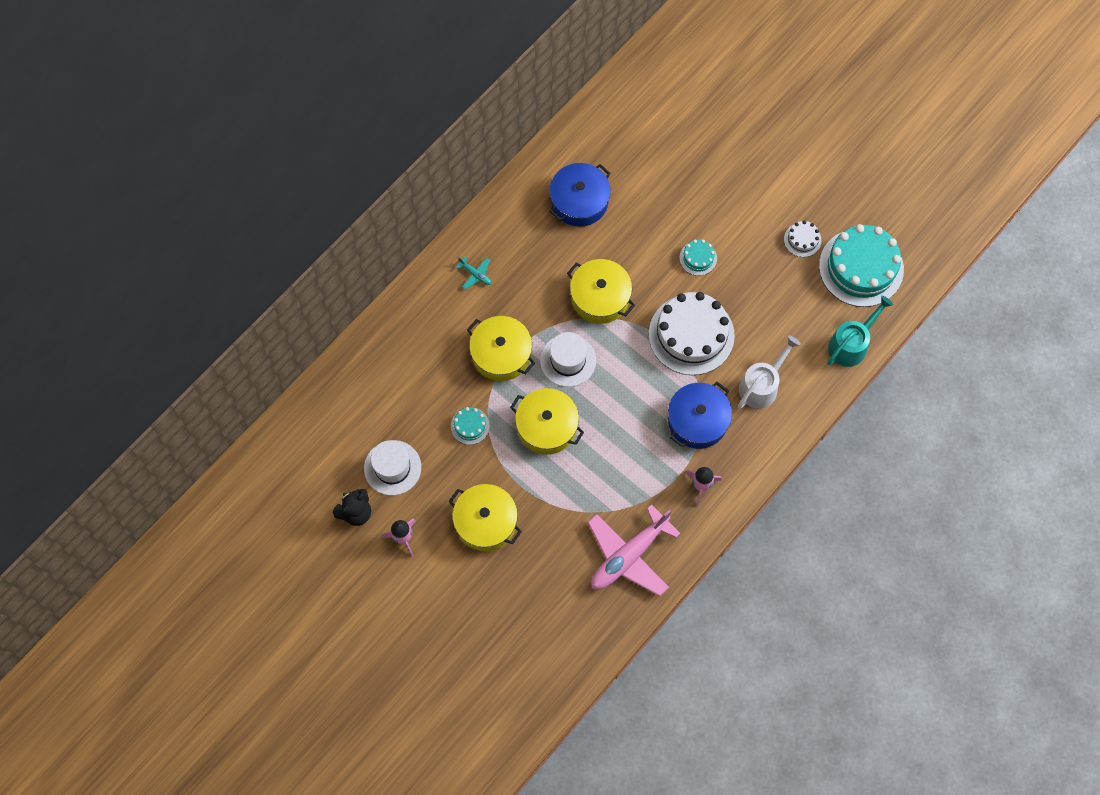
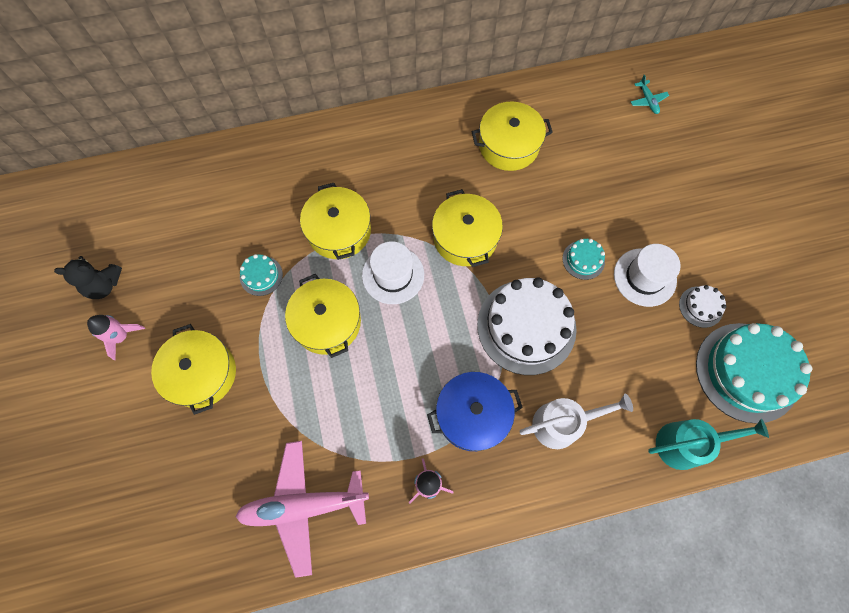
camera: 35 degrees right, 0 degrees up
white hat [364,440,421,496] -> white hat moved to [614,244,681,307]
turquoise plane [455,256,491,289] -> turquoise plane moved to [630,75,669,114]
blue pot [549,163,611,227] -> yellow pot [472,101,553,171]

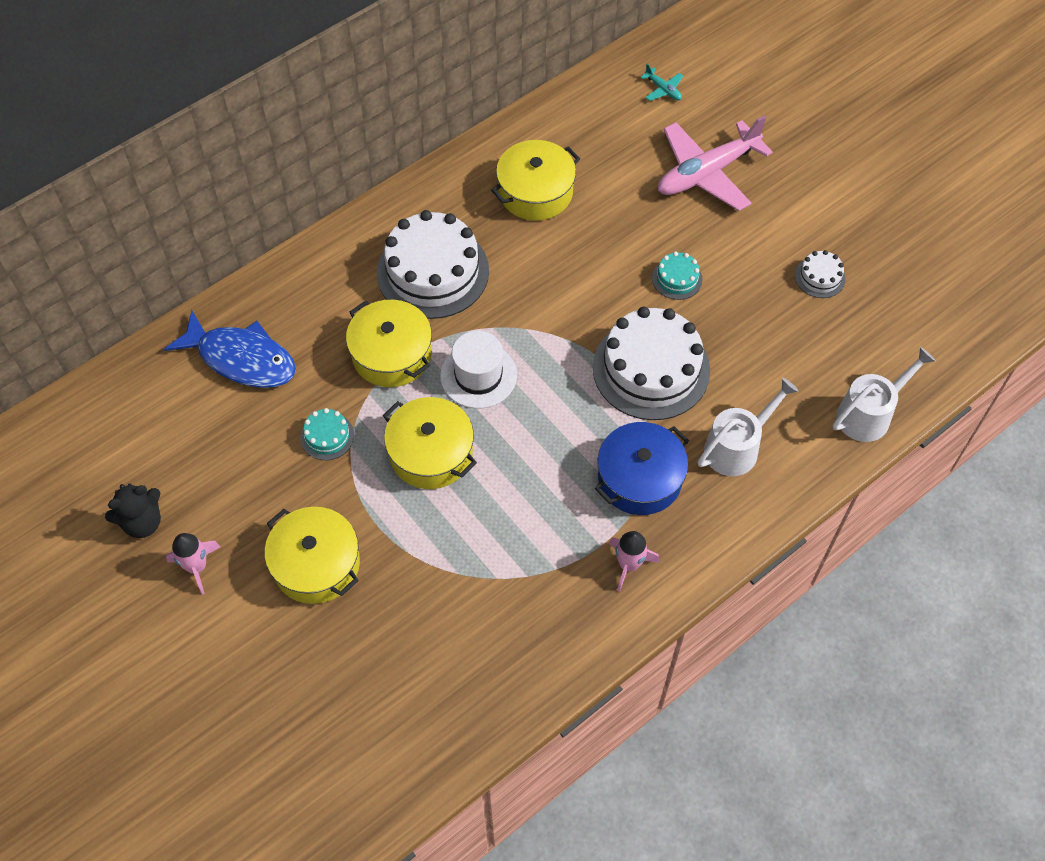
camera: 25 degrees left, 10 degrees down
pink plane [235,441,369,578] -> pink plane moved to [658,115,773,211]
yellow pot [432,189,503,267] -> none
white hat [614,244,681,307] -> none
turquoise watering can [648,419,769,470] -> white watering can [833,347,936,442]
turquoise cake [696,323,812,424] -> none
none -> blue fish [164,310,296,388]
none -> white cake [377,210,489,319]

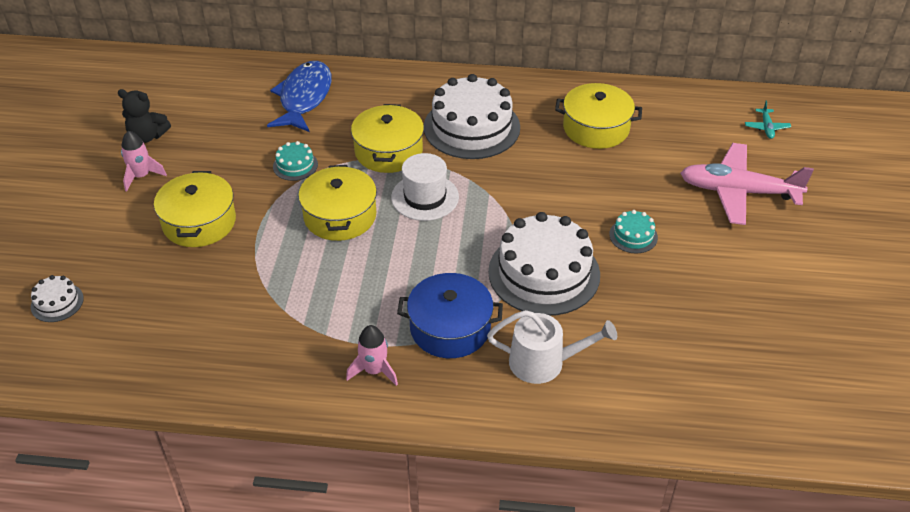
camera: 45 degrees right, 15 degrees down
blue fish [164,310,296,388] -> blue fish turned 150 degrees counterclockwise [267,61,332,132]
white cake [795,250,846,298] -> white cake moved to [31,275,84,322]
white watering can [833,347,936,442] -> none

